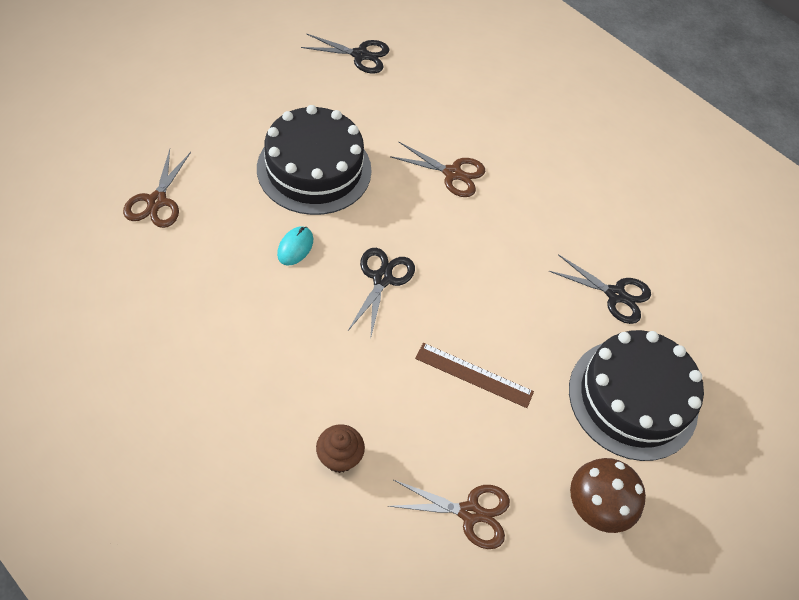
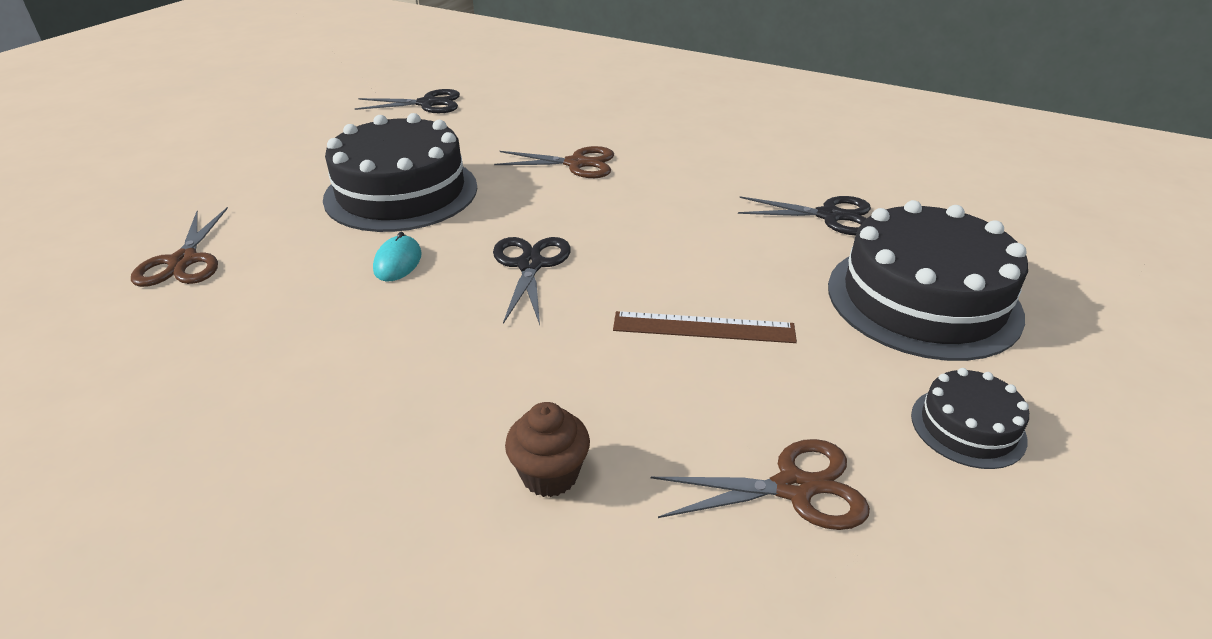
camera: 10 degrees left, 20 degrees down
brown mushroom [570,458,646,533] -> black cake [911,368,1029,469]

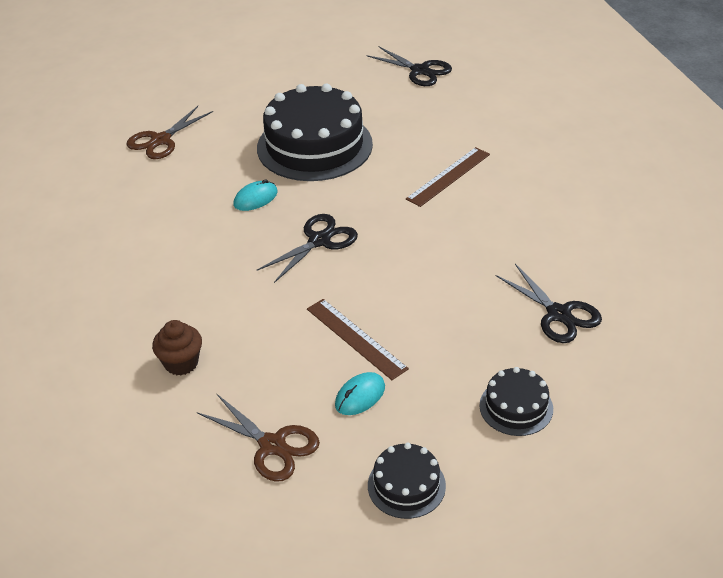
camera: 45 degrees right, 5 degrees up
brown scissors [494,146,614,178] -> brown ruler [406,147,490,207]
black cake [828,200,1028,361] -> black cake [479,367,553,436], size x0.48
none -> turquoise mouse [335,372,385,415]

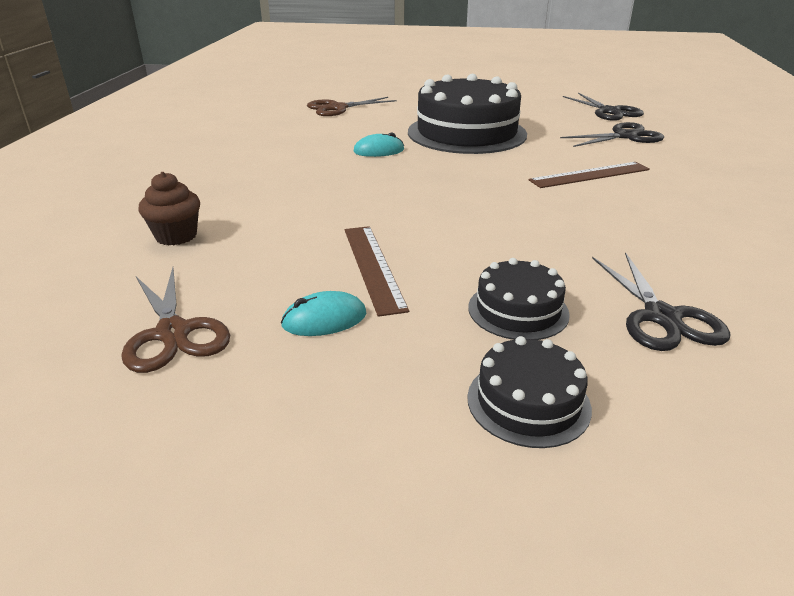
camera: 25 degrees right, 10 degrees down
black scissors [257,214,358,283] -> black scissors moved to [560,122,664,147]
black cake [368,443,446,519] -> black cake moved to [468,258,570,340]

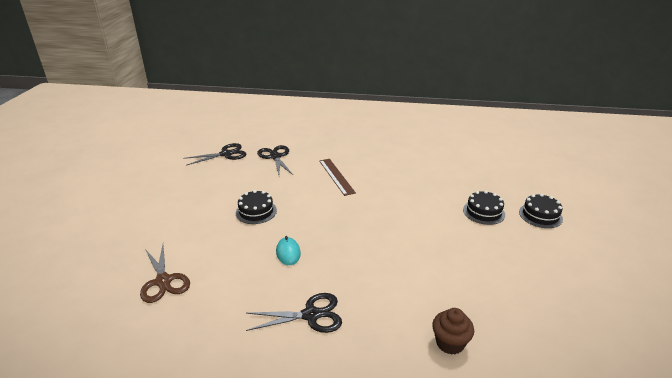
camera: 90 degrees left, 0 degrees up
brown scissors [121,268,230,373] -> none
turquoise mouse [281,291,366,336] -> none
brown ruler [345,226,409,317] -> none
black cake [408,74,527,154] -> black cake [236,190,277,224], size x0.48
black scissors [592,252,730,351] -> black scissors moved to [246,293,342,333]

